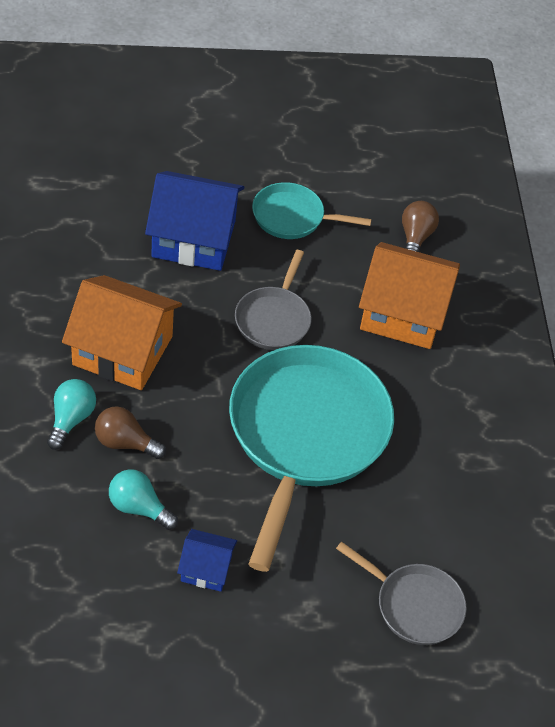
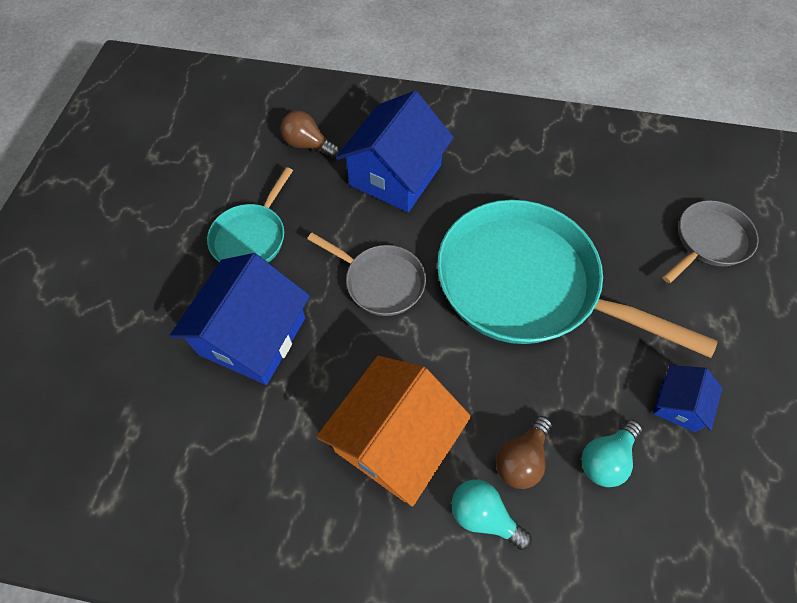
camera: 70 degrees left, 10 degrees up
orange house [359,242,460,349] -> blue house [336,91,454,212]

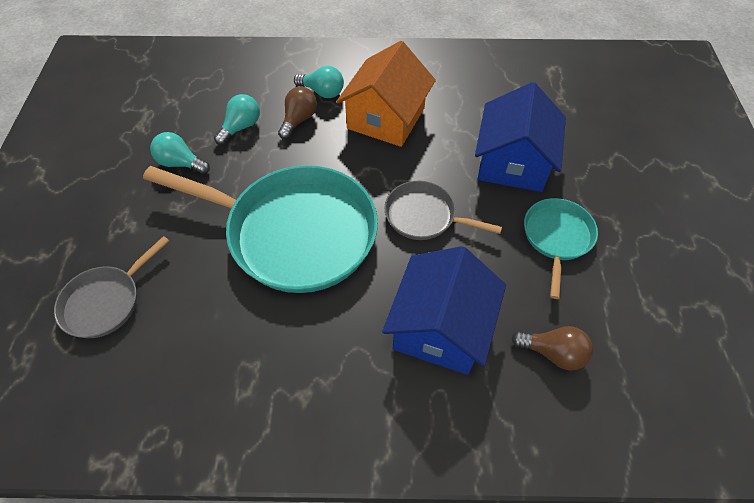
camera: 170 degrees right, 5 degrees down
blue house [653,365,723,432] -> turquoise light bulb [150,132,210,174]

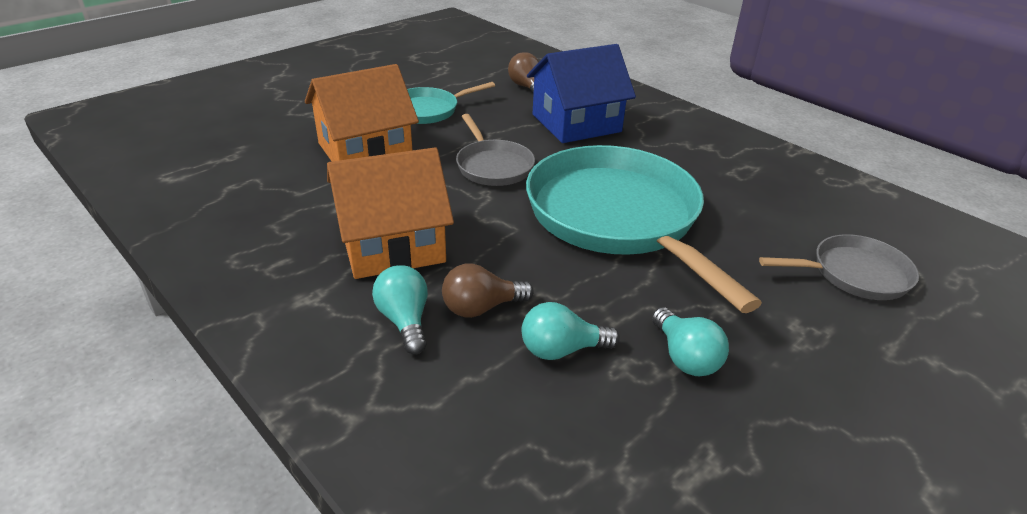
camera: 135 degrees left, 20 degrees down
blue house [475,82,566,192] -> orange house [305,64,419,161]

